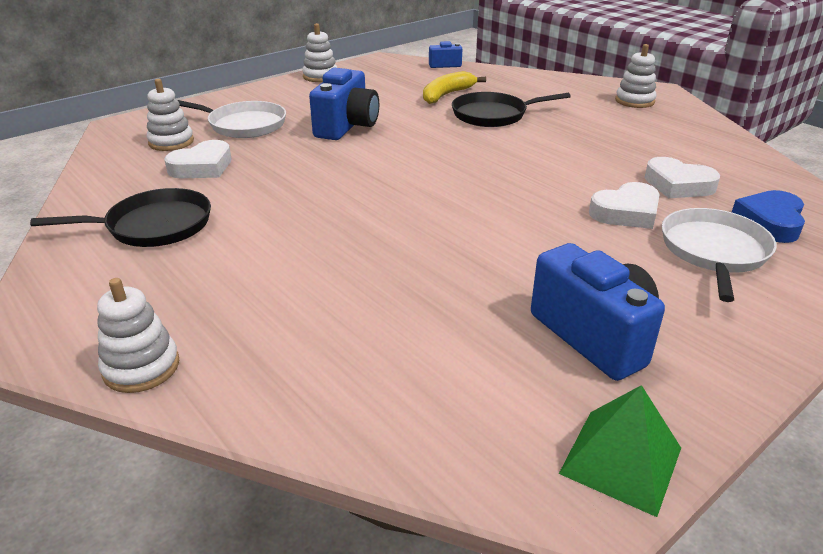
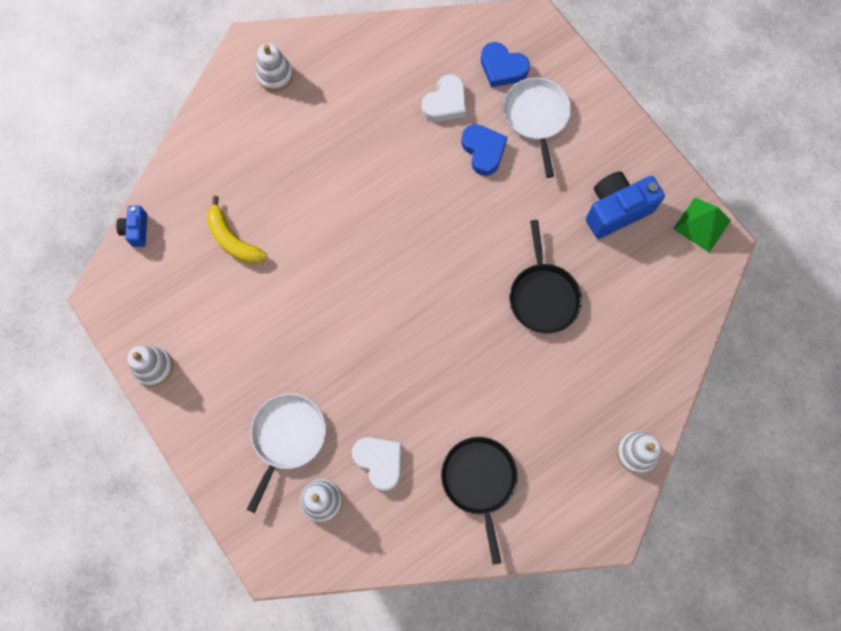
camera: 85 degrees left, 40 degrees up
blue camera [309,68,379,140] -> none
black pan [452,92,571,127] -> black pan moved to [509,220,582,333]
white heart [589,182,660,229] -> blue heart [461,124,508,176]
white pan [662,208,777,302] -> white pan turned 60 degrees clockwise [503,77,571,178]

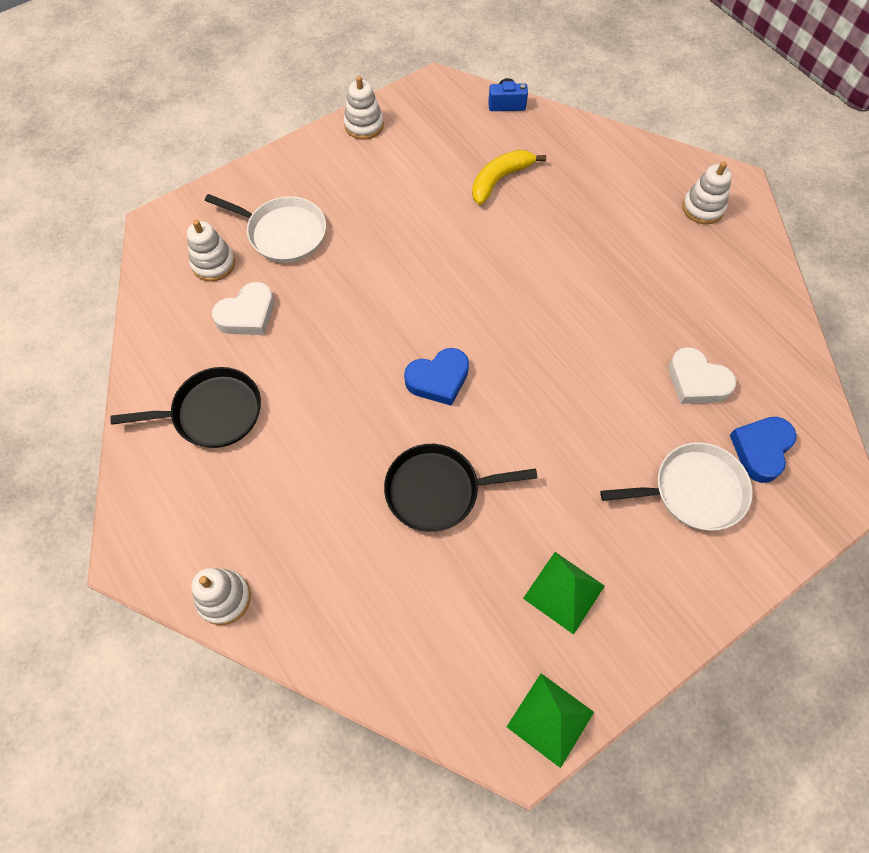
camera: 90 degrees right, 10 degrees down
blue heart [461,124,508,176] -> blue heart moved to [404,348,469,406]
blue camera [586,171,665,239] -> green pyramid [523,552,605,635]

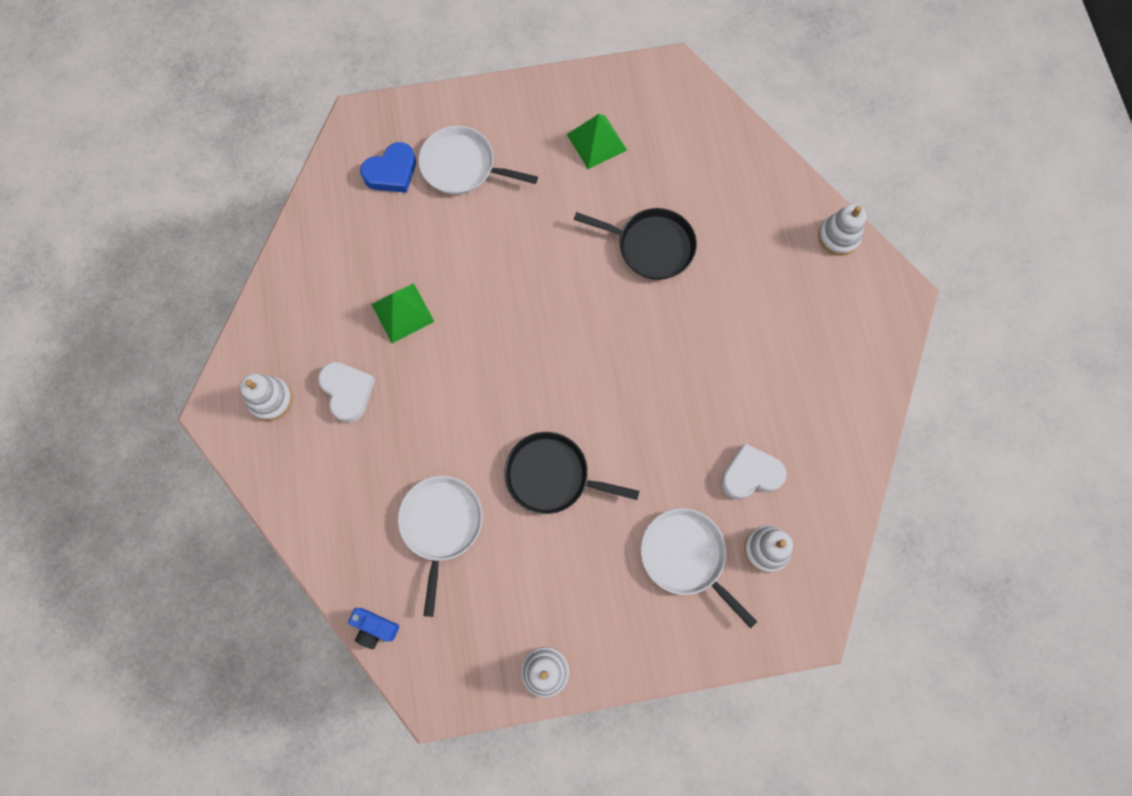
camera: 155 degrees left, 10 degrees up
black pan [110,367,261,448] -> black pan moved to [505,432,639,514]
blue heart [404,348,469,406] -> none
yellow banana [472,150,546,205] -> white pan [398,476,483,617]
green pyramid [507,674,594,768] -> green pyramid moved to [371,283,435,343]
white heart [669,347,736,404] -> white heart moved to [318,362,375,423]

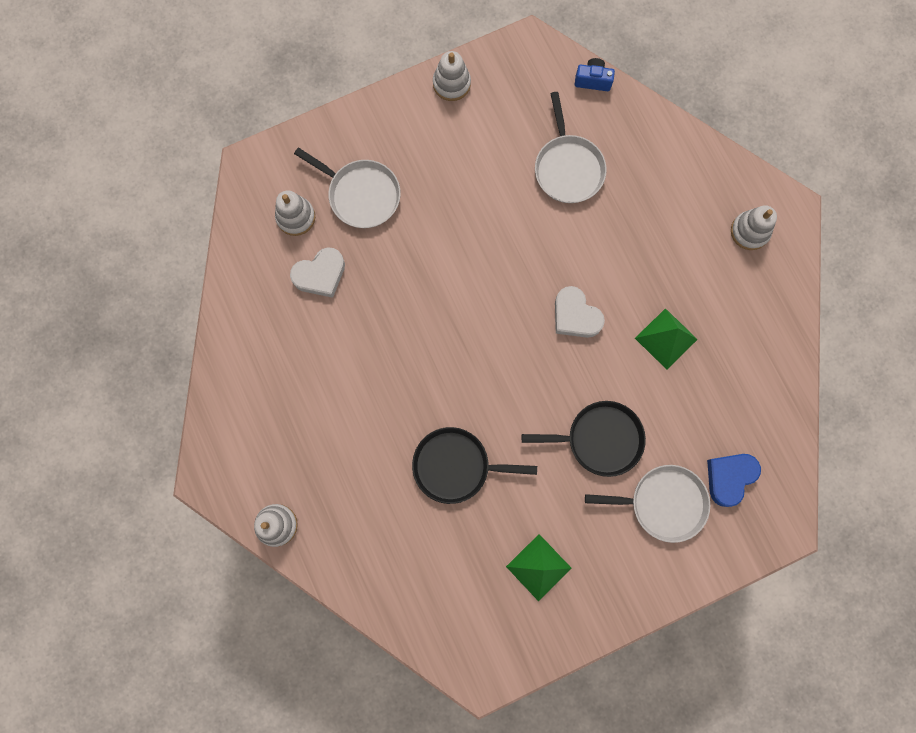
camera: 165 degrees right, 5 degrees up
white heart [318,362,375,423] -> white heart moved to [555,286,605,338]
black pan [505,432,639,514] -> black pan moved to [522,401,646,477]

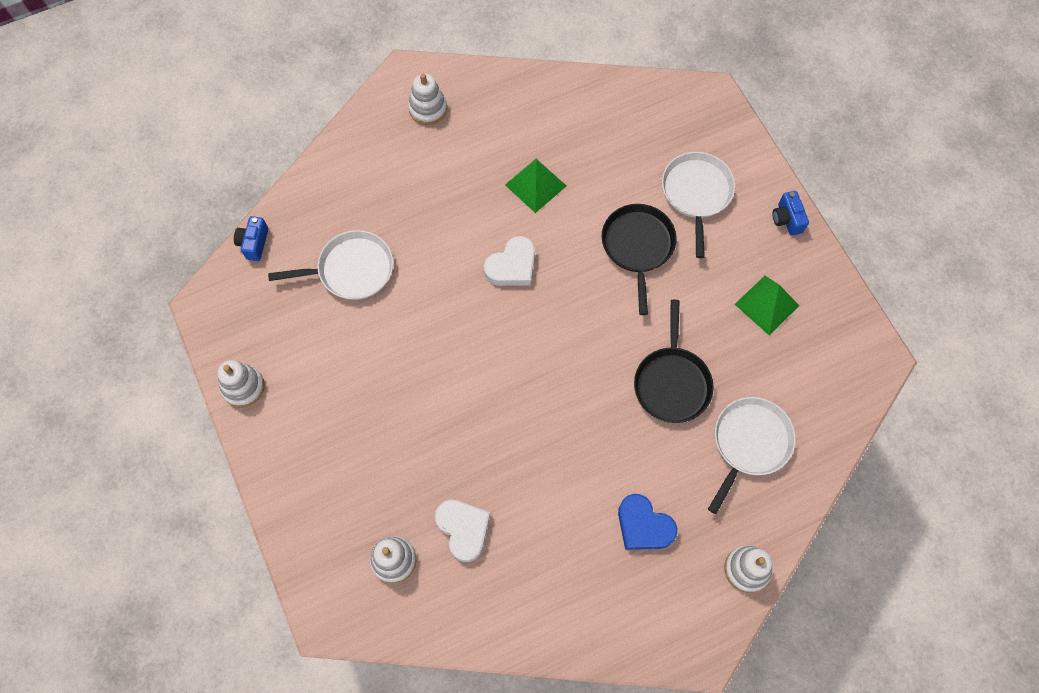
camera: 90 degrees left, 10 degrees down
white pan [294,147,401,228] -> white pan moved to [708,397,796,514]
blue heart [707,454,761,507] -> blue heart moved to [618,494,677,550]
none -> blue camera [772,191,809,236]

